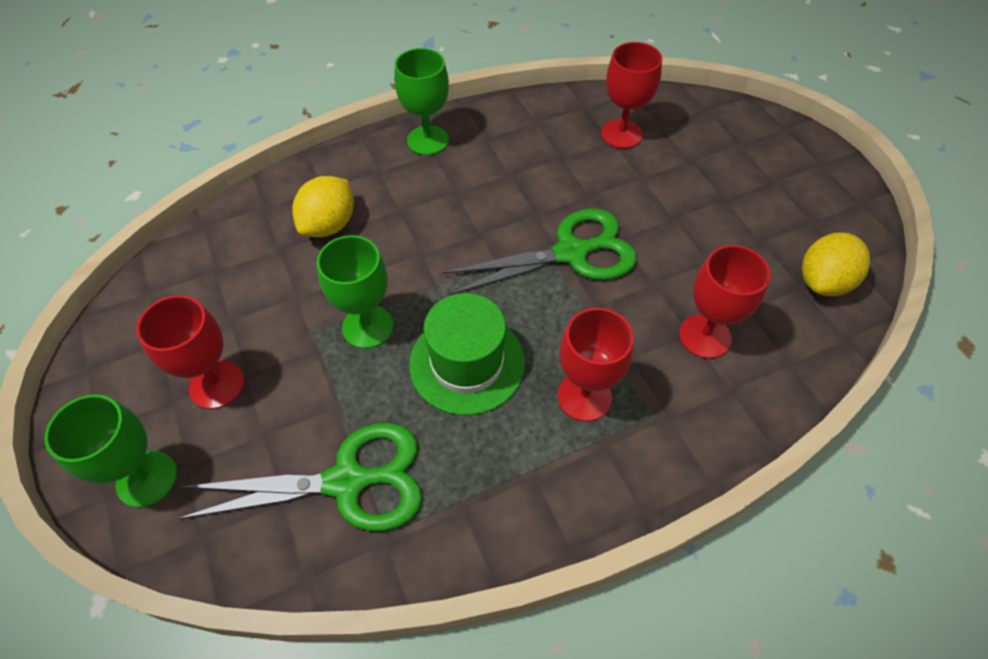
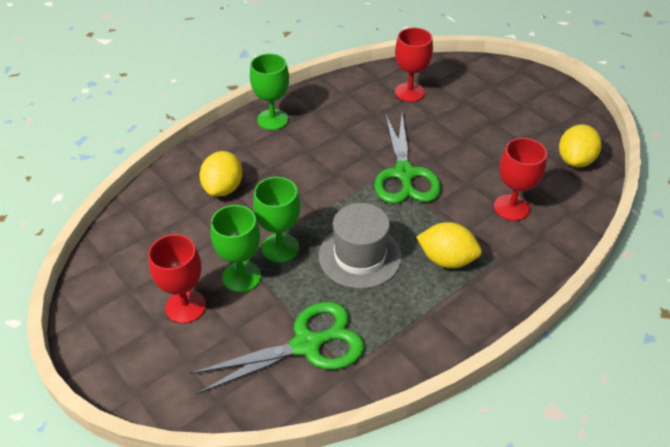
camera: 15 degrees left, 10 degrees down
green goblet [45,394,177,508] -> green goblet moved to [210,205,261,292]
green hat [409,293,525,415] -> grey hat [318,203,402,289]
green scissors [442,208,637,295] -> green scissors turned 120 degrees clockwise [374,113,441,204]
red goblet [557,308,634,422] -> yellow lemon [417,222,482,268]

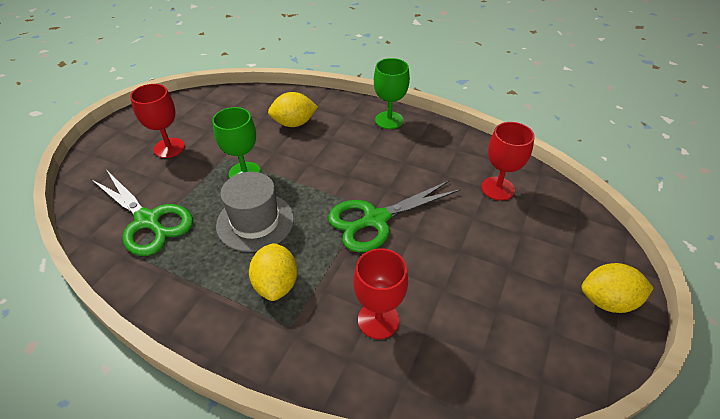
camera: 65 degrees right, 0 degrees up
green goblet [210,205,261,292] -> none
yellow lemon [559,124,601,167] -> yellow lemon moved to [582,263,654,313]

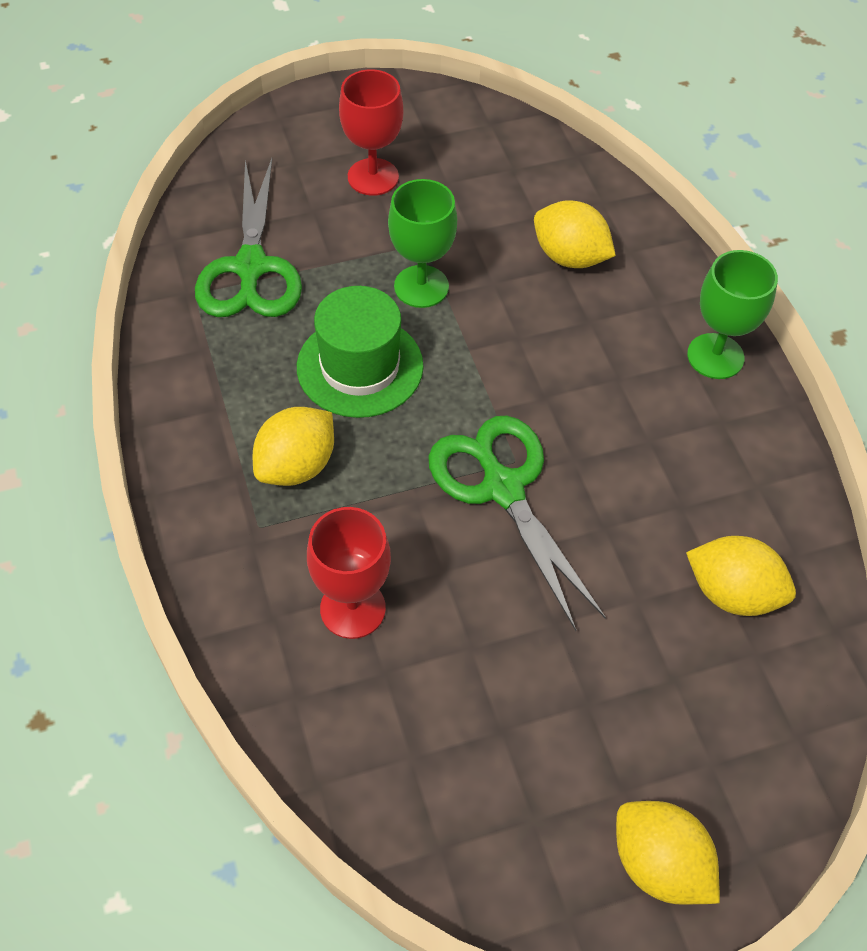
camera: 45 degrees right, 10 degrees up
grey hat [216,172,294,252] -> green hat [297,286,423,418]
green scissors [328,180,460,252] -> green scissors turned 45 degrees clockwise [428,416,606,631]
red goblet [481,122,535,201] -> yellow lemon [686,536,796,616]

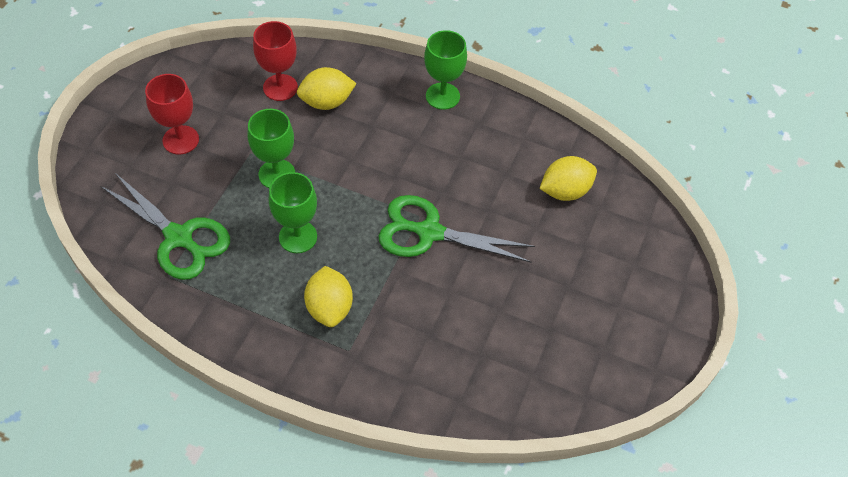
camera: 50 degrees left, 0 degrees up
green hat [297,286,423,418] -> green goblet [269,172,317,253]
red goblet [307,507,391,639] -> red goblet moved to [253,21,298,101]
yellow lemon [616,801,720,905] -> none

